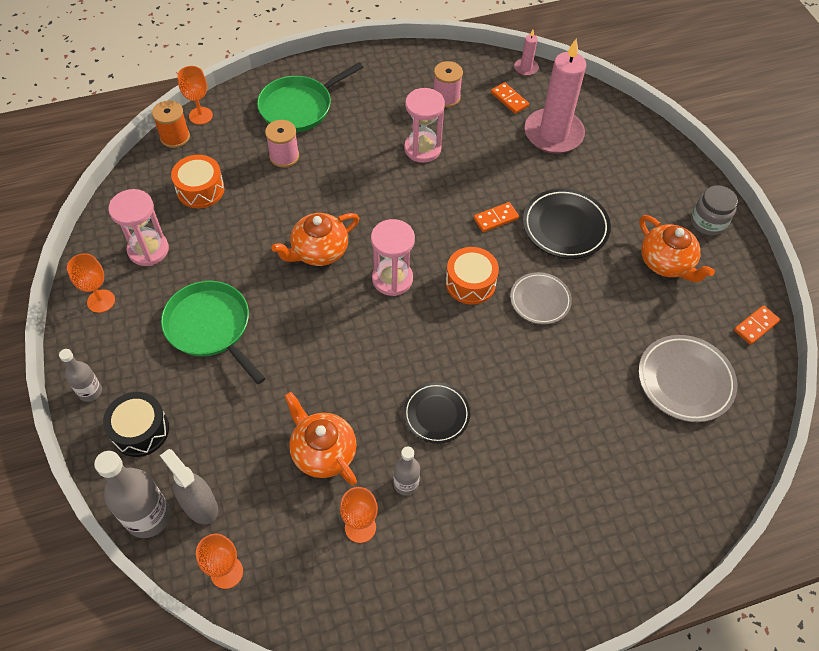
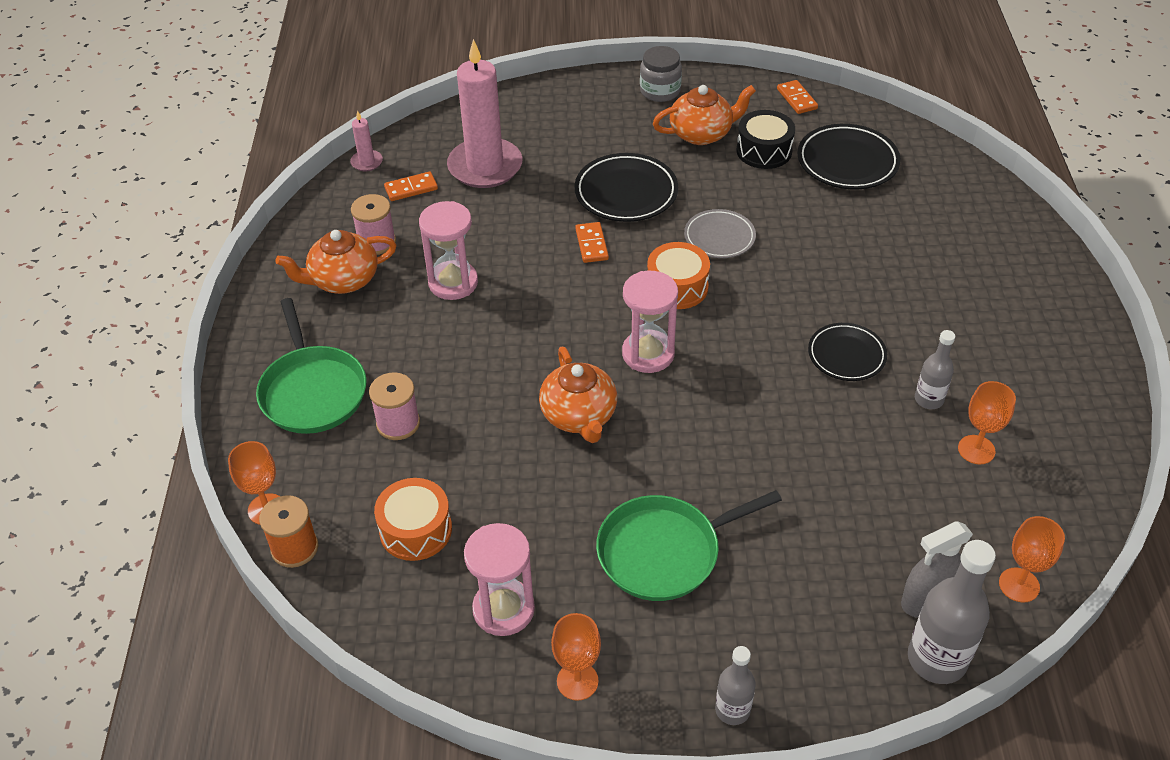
camera: 70 degrees left, 10 degrees down
black drum [103,392,169,457] -> black drum moved to [737,110,795,169]
orange teapot [285,392,357,485] -> orange teapot moved to [275,230,397,294]
grey plate [638,335,737,422] -> black plate [797,124,901,189]

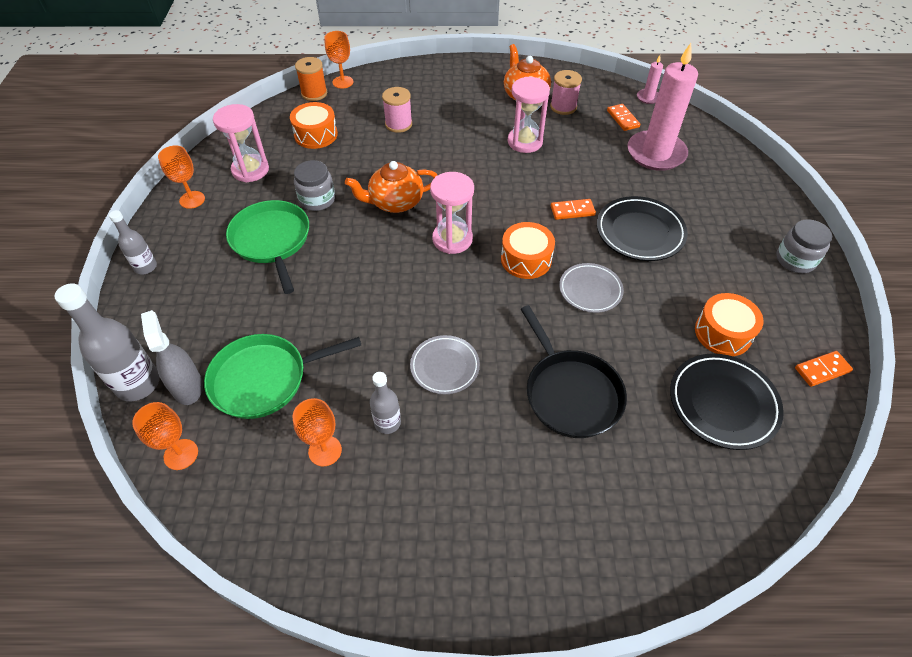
camera: 90 degrees right, 5 degrees up
green pan [256,298,367,434] -> green pan moved to [204,334,361,419]
orange teapot [653,85,756,145] -> none
black drum [737,110,795,169] -> orange drum [695,293,764,356]
black plate [808,323,887,381] -> grey plate [410,335,480,394]
none -> grey jar [294,160,335,211]
none -> black pan [521,305,627,438]

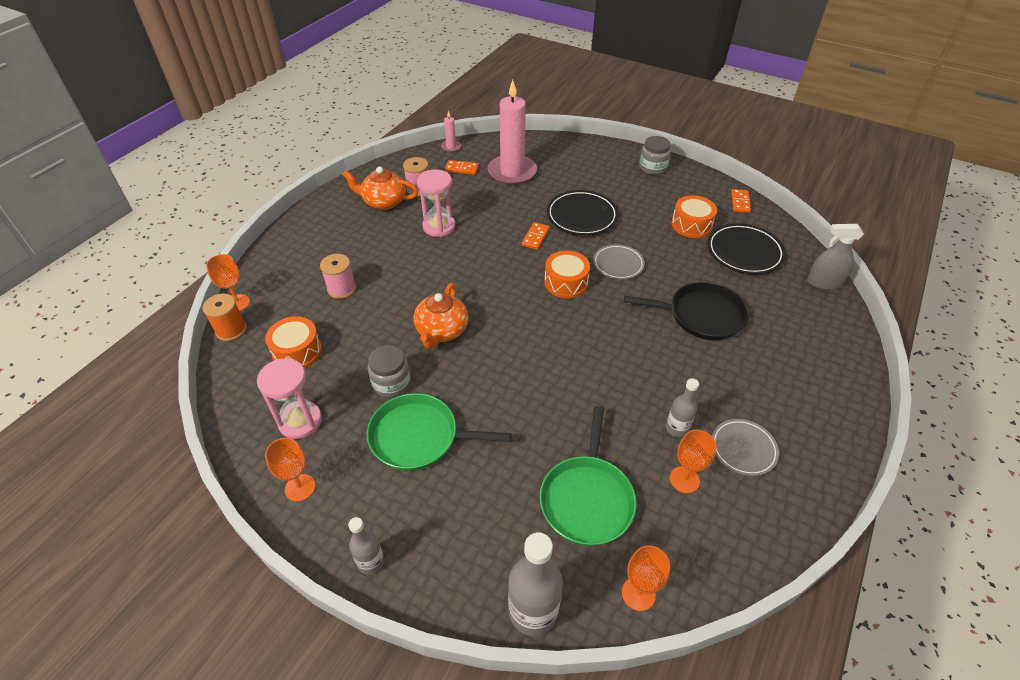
camera: 60 degrees left, 5 degrees down
grey spray bottle [141,310,203,405] -> grey spray bottle moved to [807,224,864,290]
grey plate [410,335,480,394] -> grey plate moved to [712,419,779,476]
pink hourglass [430,172,474,254] -> none

